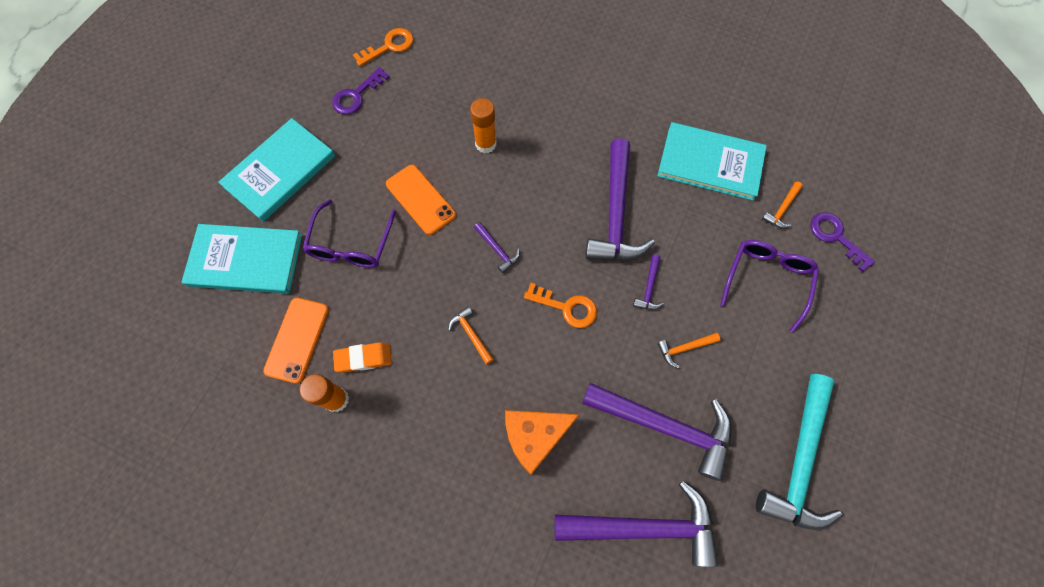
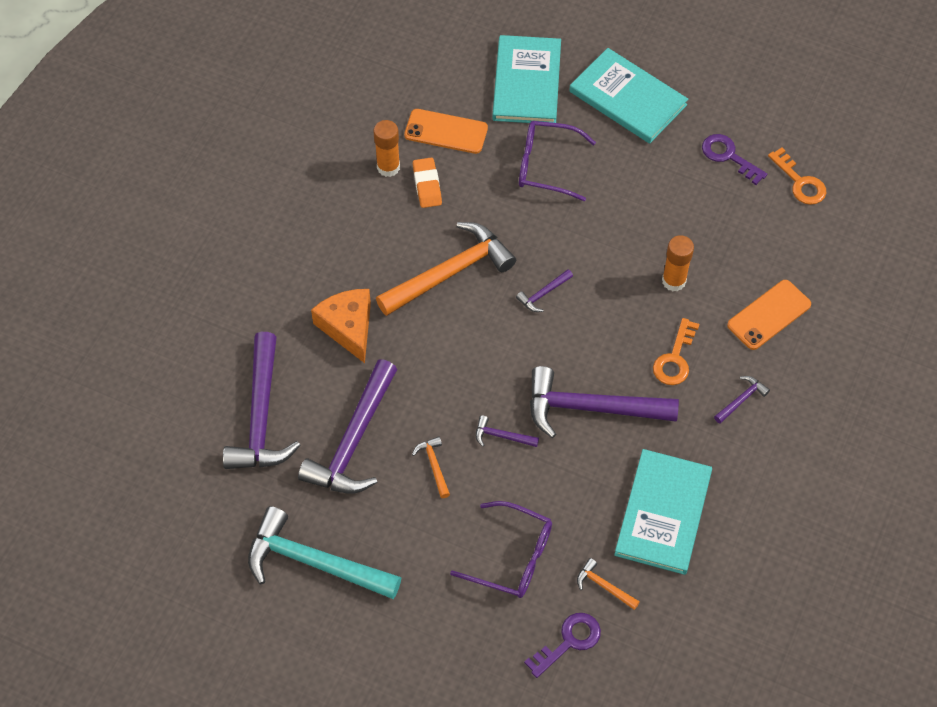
camera: 90 degrees right, 10 degrees down
orange phone [386,165,456,235] -> orange phone moved to [727,280,811,350]
orange hammer [448,306,494,364] -> orange hammer [376,222,516,316], size x2.34
orange key [524,283,597,328] -> orange key moved to [653,318,699,385]
none -> purple hammer [714,376,770,423]

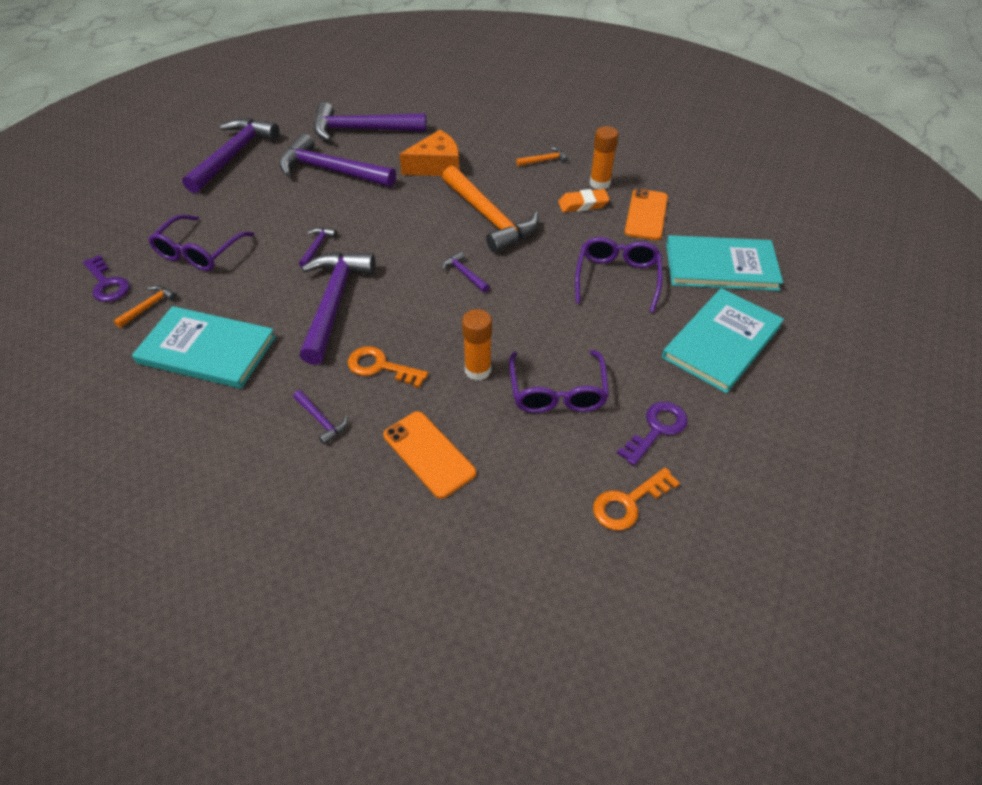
camera: 90 degrees right, 10 degrees down
turquoise hammer [248,506,401,599] -> purple hammer [182,118,279,193]
orange hammer [412,436,450,498] -> orange hammer moved to [516,147,568,166]
none -> purple glasses [509,350,609,413]

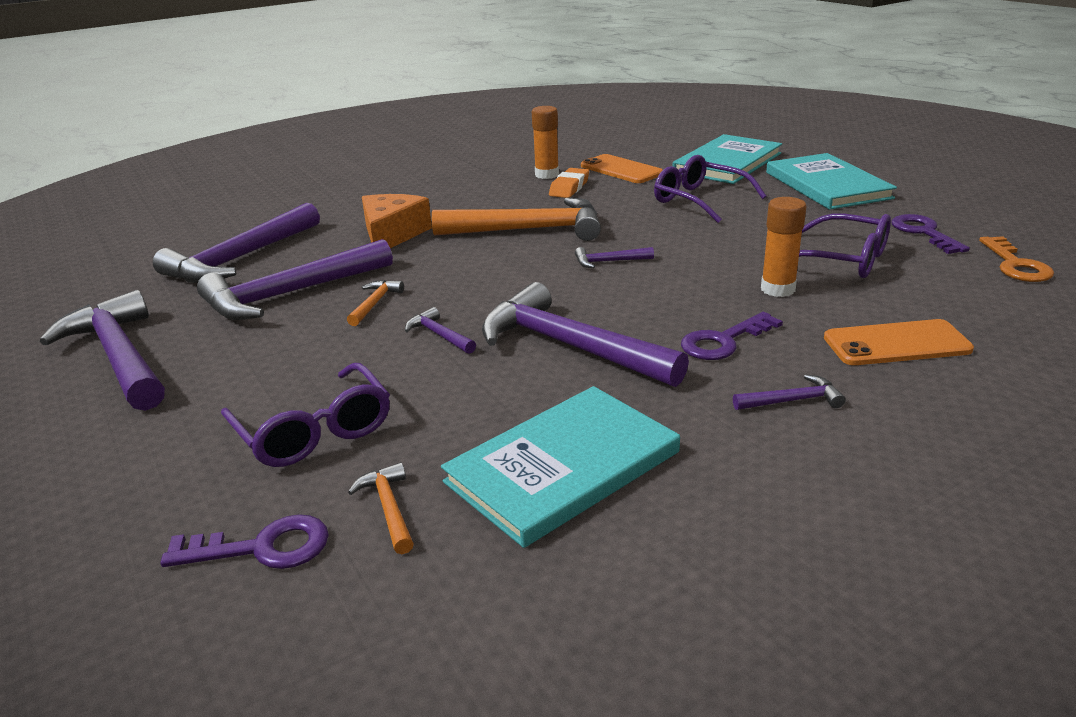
camera: 55 degrees left, 20 degrees down
orange key [348,346,428,388] -> purple key [681,312,783,360]
orange hammer [516,147,568,166] -> orange hammer moved to [347,280,404,326]

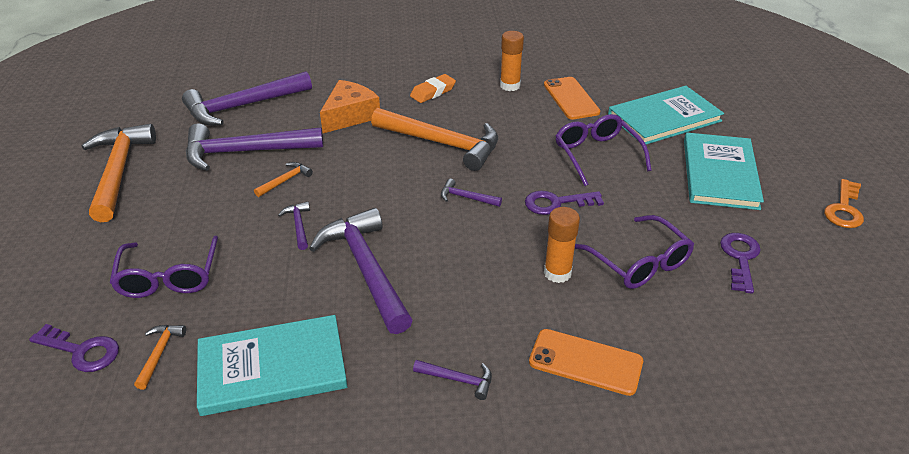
camera: 25 degrees right, 10 degrees up
purple hammer [40,290,165,411] -> orange hammer [82,124,156,222]
orange eraser [549,168,589,198] -> orange eraser moved to [410,74,456,103]
purple key [681,312,783,360] -> purple key moved to [525,191,604,215]
orange key [979,236,1054,282] -> orange key moved to [824,179,864,228]

